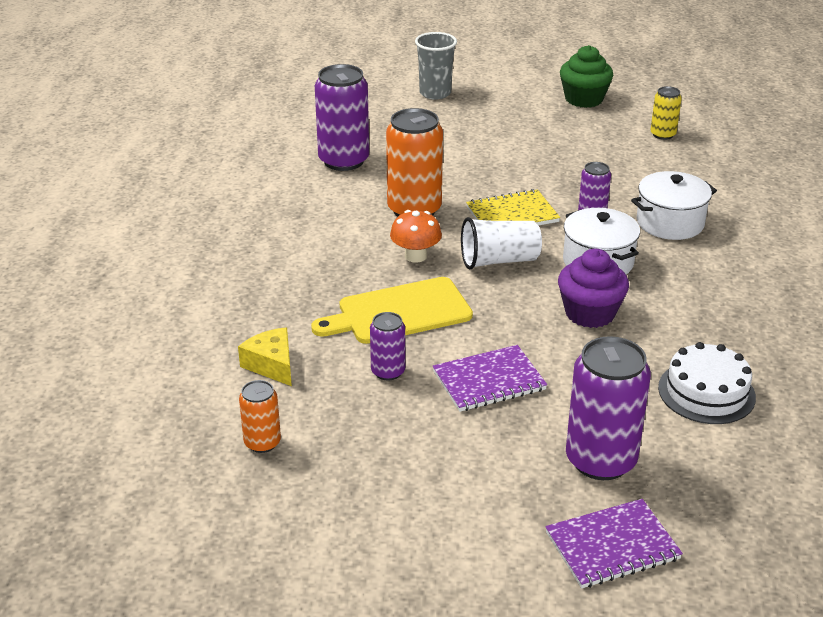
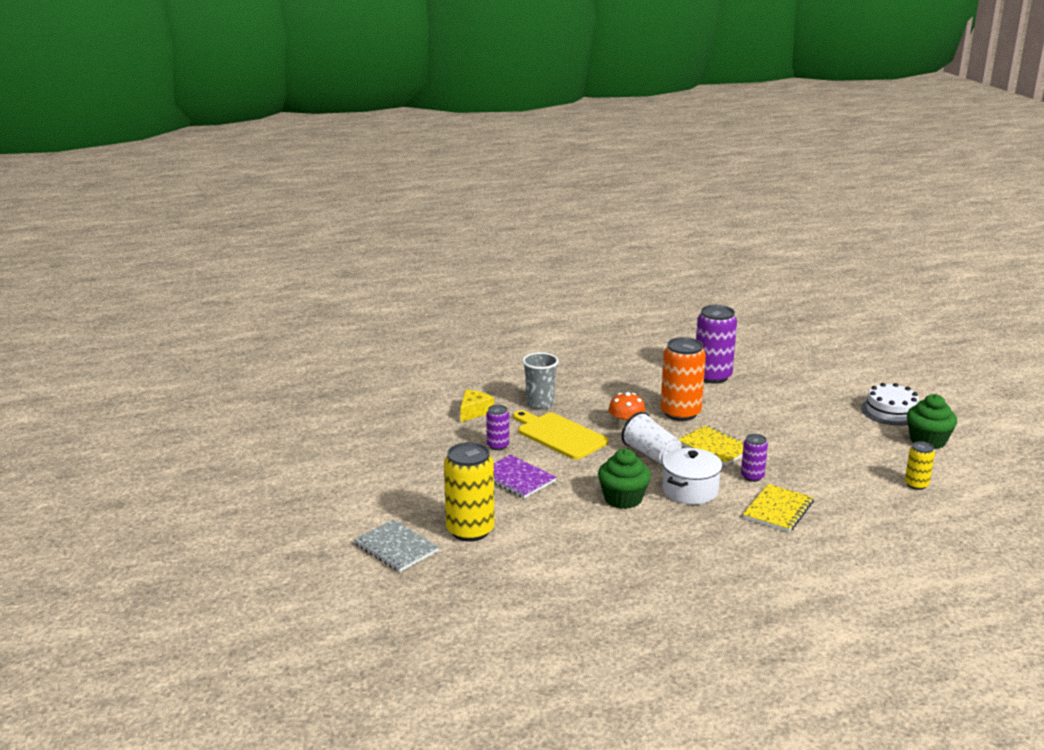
camera: 65 degrees right, 10 degrees down
orange can [239,380,281,453] -> none
grey cup [415,32,457,100] -> grey cup moved to [522,352,559,410]
purple notebook [545,499,683,588] -> grey notebook [354,520,439,572]
purple cupcake [558,249,629,328] -> green cupcake [598,449,651,509]
purple can [566,336,651,480] -> yellow can [444,442,495,542]
white pot [631,171,717,240] -> yellow notebook [743,484,814,532]
white cake [658,342,756,424] -> white cake moved to [861,383,919,426]

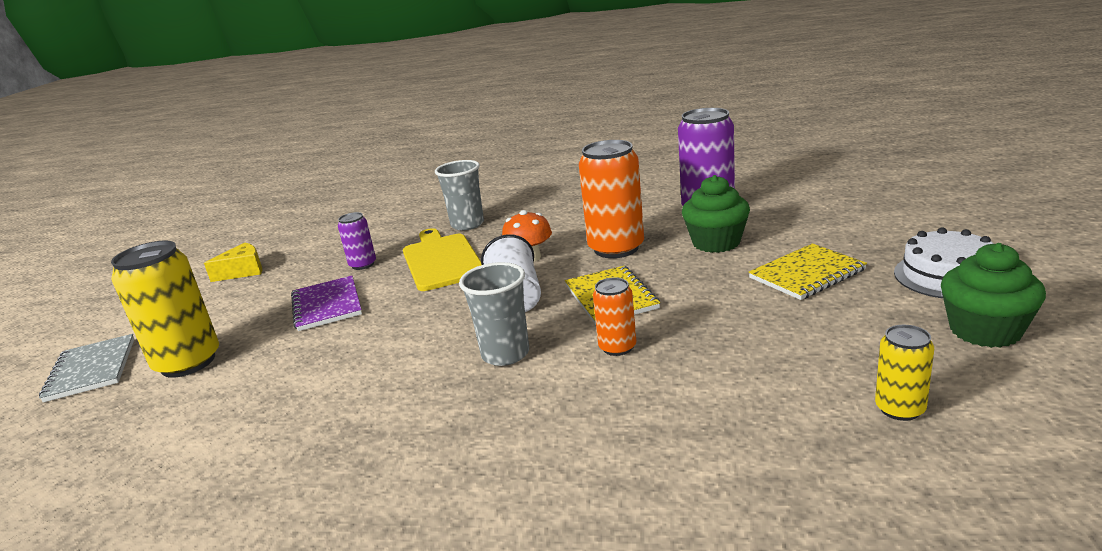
camera: 30 degrees right, 0 degrees up
yellow cheese [460,390,494,422] -> yellow cheese moved to [204,243,262,282]
green cupcake [598,449,651,509] -> green cupcake moved to [682,175,750,253]
white pot [662,448,722,504] -> grey cup [459,262,529,366]
purple can [741,434,768,482] -> orange can [593,277,636,356]
yellow notebook [743,484,814,532] -> yellow notebook moved to [748,243,867,300]

